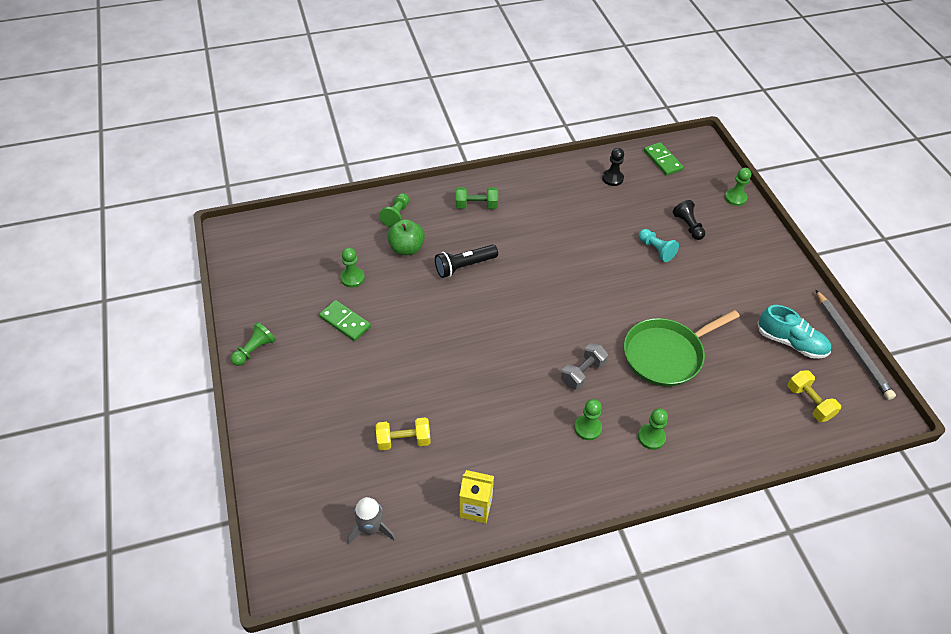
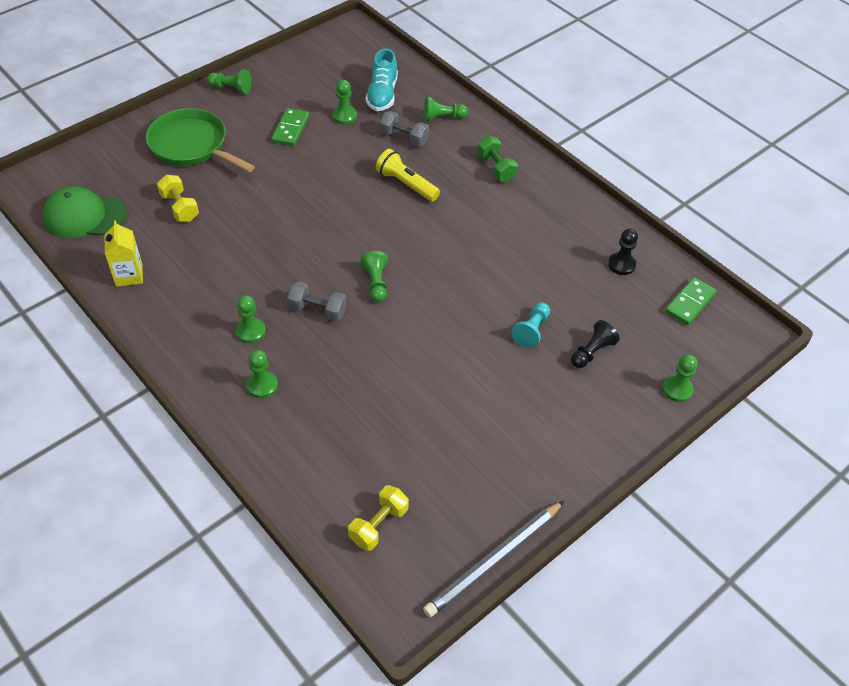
camera: 65 degrees right, 0 degrees up
grey rocket [347,497,396,545] -> green cap [42,186,127,238]
green apple [387,219,425,255] -> grey dumbbell [379,111,429,147]
black flashlight [435,245,498,278] -> yellow flashlight [376,149,440,202]
green pan [624,310,740,387] -> green pan moved to [146,108,255,172]
turquoise shoe [758,305,831,359] -> turquoise shoe moved to [366,48,398,111]
none -> green pawn [360,251,388,302]

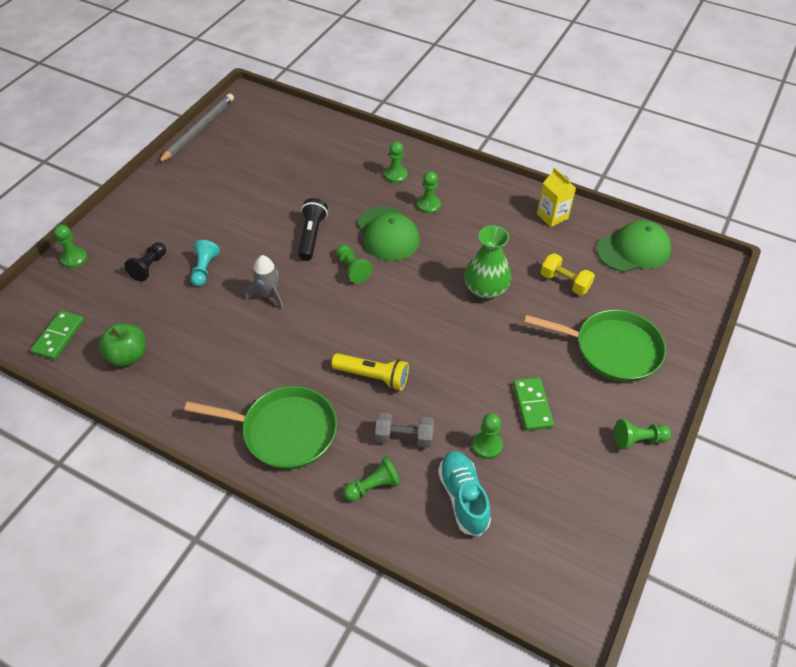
camera: 160 degrees right, 0 degrees up
grey dumbbell [287,281,347,322] -> green cap [357,206,420,261]
yellow dumbbell [348,485,409,551] -> none
green dumbbell [477,136,518,182] -> green pan [184,386,337,469]
black pawn [608,228,638,275] -> green apple [99,323,146,366]
none -> grey rocket [245,255,284,310]
none -> black flashlight [298,198,328,261]
none -> green vase [464,226,511,299]

